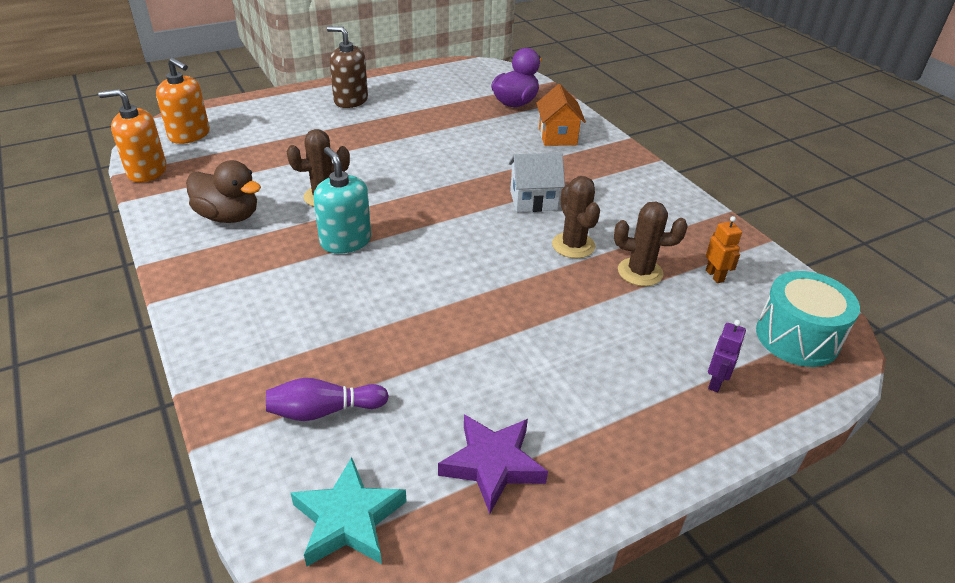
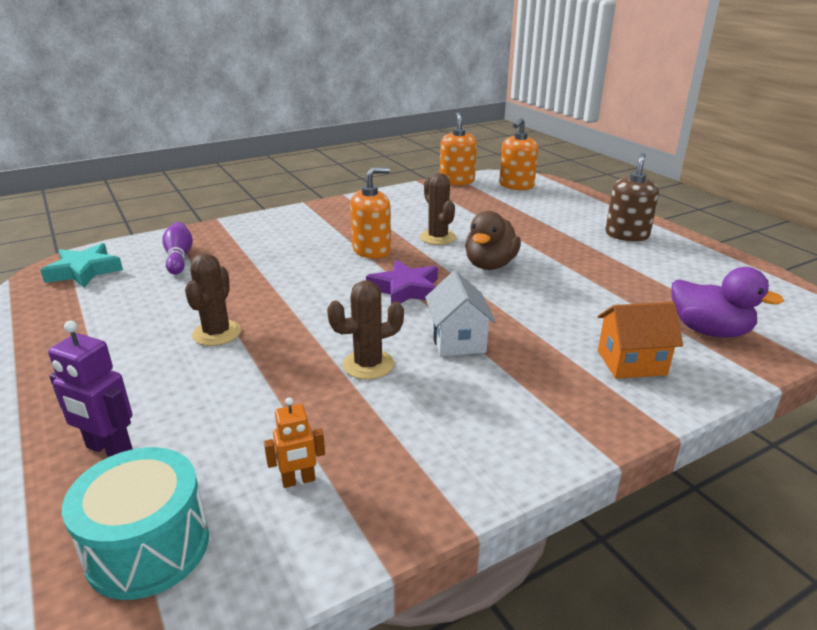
camera: 90 degrees right, 10 degrees down
brown duck [186,160,261,223] -> brown duck moved to [465,211,521,270]
turquoise soap dispenser [313,147,371,254] -> orange soap dispenser [350,167,391,259]
purple star [438,414,548,514] -> purple star moved to [366,260,438,304]
brown cactus [614,202,687,286] -> brown cactus moved to [185,253,241,346]
purple robot [708,320,746,392] -> purple robot [48,321,133,457], size x1.53

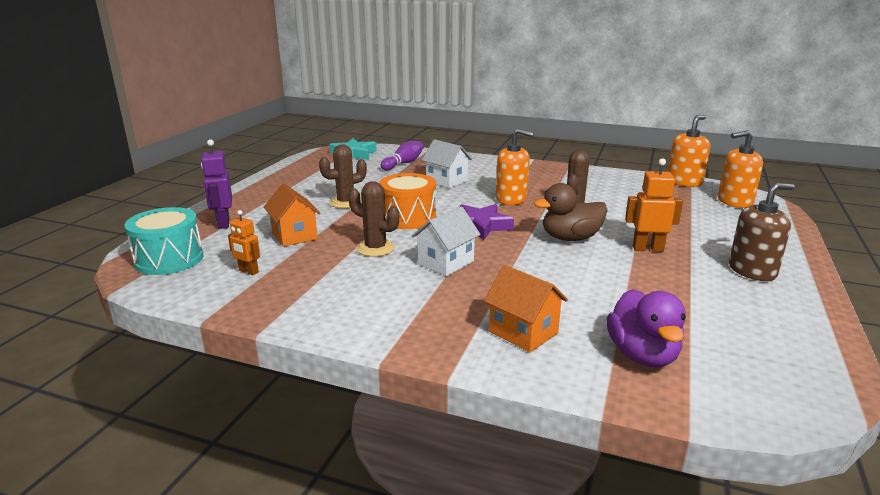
camera: 50 degrees right, 5 degrees down
none -> orange house [264,183,321,247]
none -> orange drum [379,173,436,229]
none -> white house [422,139,472,188]
none -> orange robot [625,158,683,252]

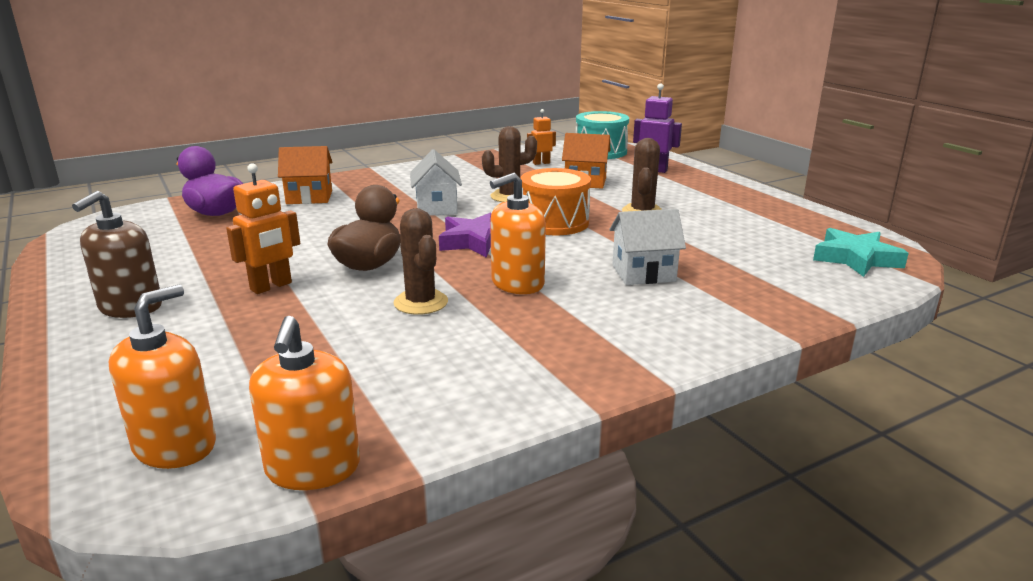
camera: 130 degrees right, 0 degrees up
purple bowling pin [381,141,423,170] -> none

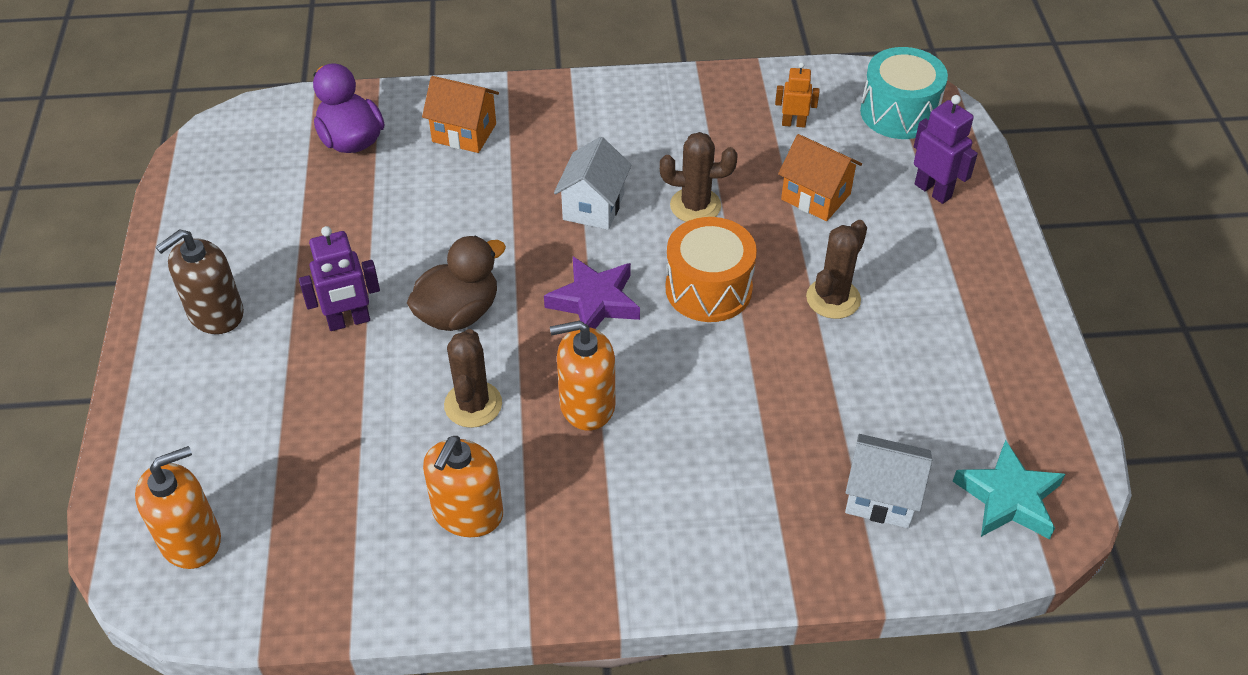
camera: 25 degrees right, 25 degrees up
orange robot [226,163,300,294] -> purple robot [299,226,380,331]
orange soap dispenser [249,316,360,490] -> orange soap dispenser moved to [423,436,503,537]
white house [609,209,686,285] -> white house moved to [845,434,932,528]

